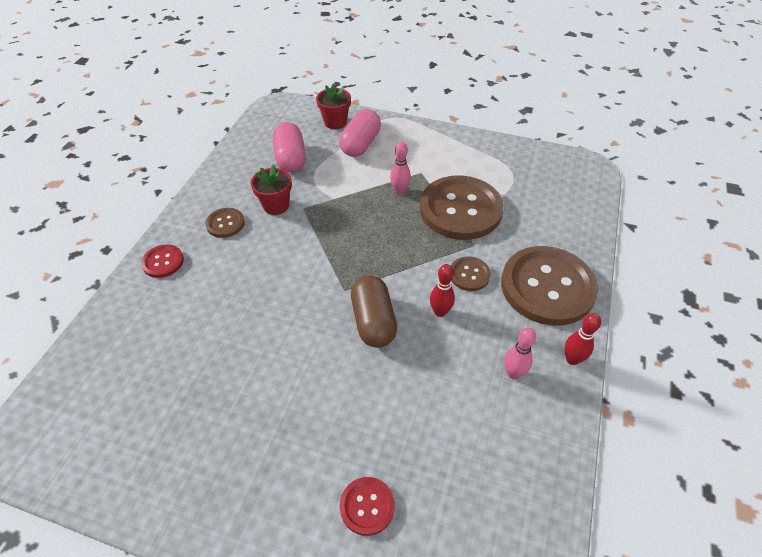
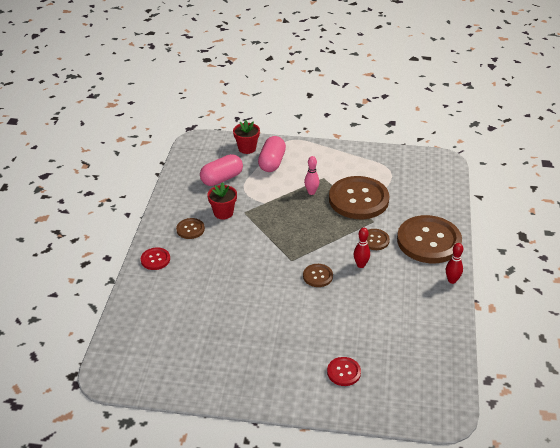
camera: 10 degrees left, 10 degrees down
pink capsule [273,122,306,172] -> pink capsule turned 75 degrees clockwise [200,154,243,186]
brown capsule [351,276,397,348] -> brown button [303,264,333,287]
pink bowling pin [504,328,536,379] -> none

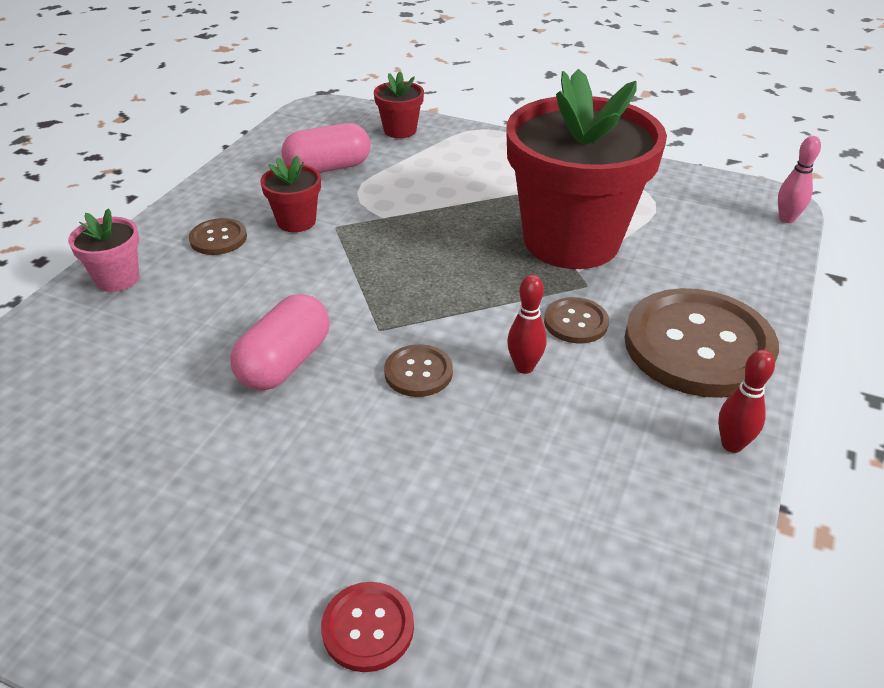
camera: 15 degrees right, 0 degrees up
red button [141,247,170,270] -> pink flower pot [68,208,139,292]
pink capsule [258,136,286,172] -> pink capsule moved to [230,294,330,391]
pink bowling pin [304,156,319,195] -> pink bowling pin moved to [778,136,821,223]
brown button [329,176,389,219] -> red flower pot [506,69,667,269]

